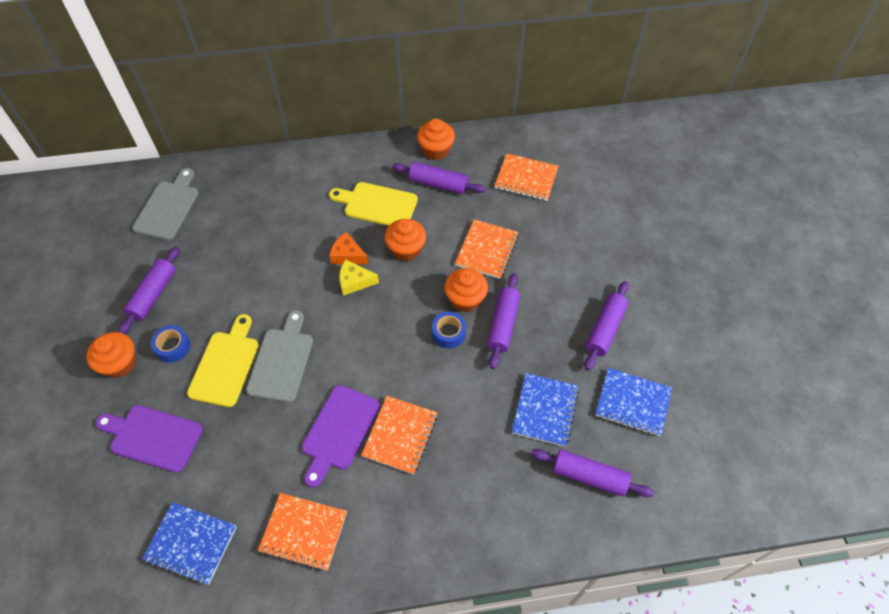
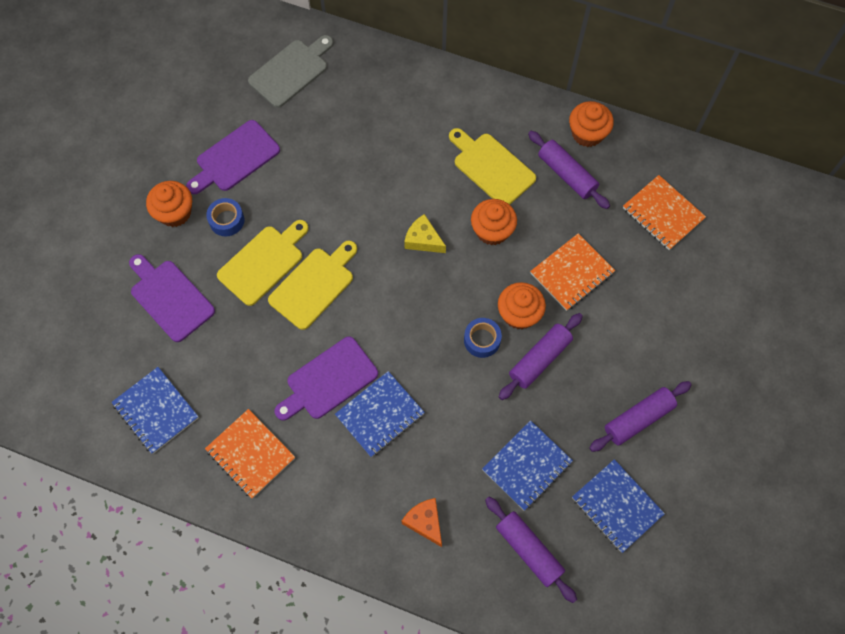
camera: 30 degrees right, 10 degrees up
purple rolling pin [119,246,179,334] -> purple cutting board [186,120,280,194]
grey cutting board [246,310,313,403] -> yellow cutting board [268,241,357,330]
orange cheese [329,232,369,264] -> orange cheese moved to [401,498,442,547]
orange notebook [361,396,437,475] -> blue notebook [335,371,425,457]

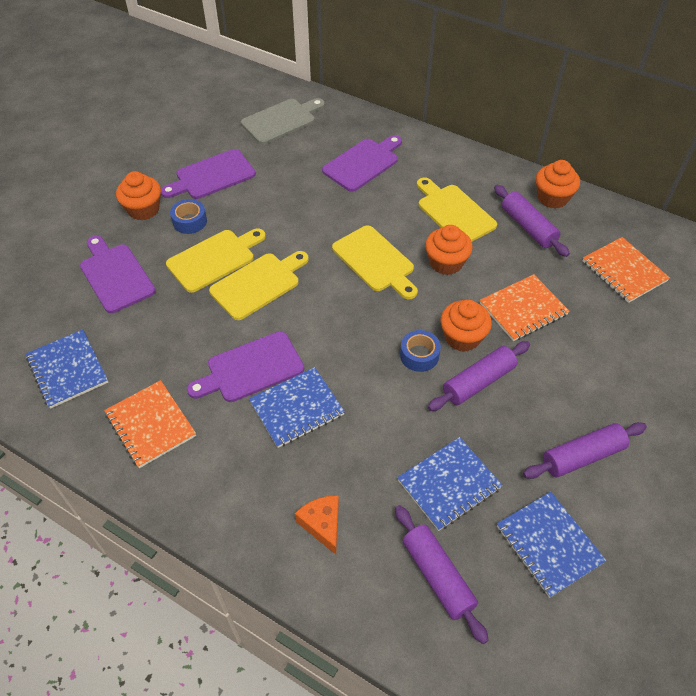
camera: 10 degrees right, 15 degrees down
yellow cheese [404,214,446,253] -> yellow cutting board [332,225,418,299]
none -> purple cutting board [322,135,402,192]

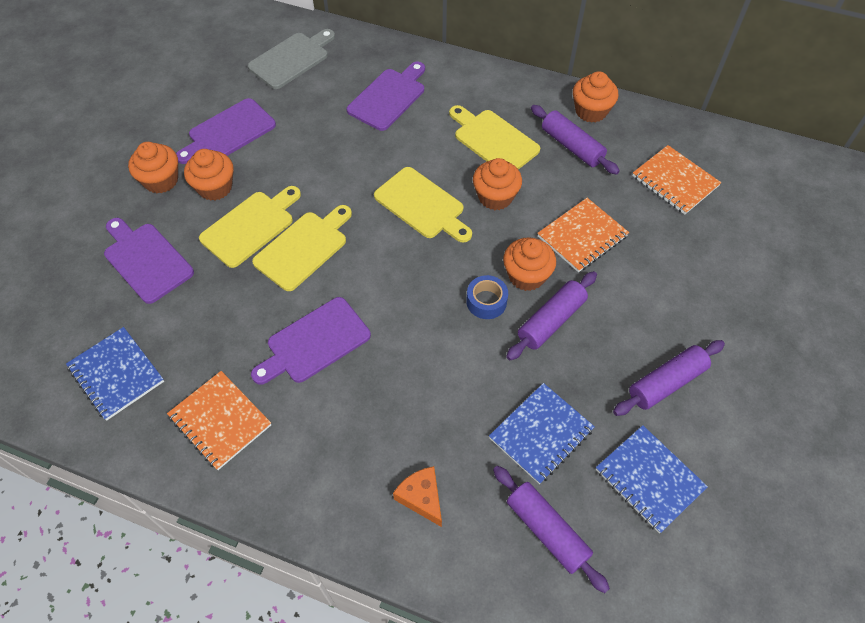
camera: 10 degrees left, 5 degrees up
blue tape [170,199,207,234] -> orange cupcake [184,149,234,201]
blue notebook [249,367,345,448] -> none

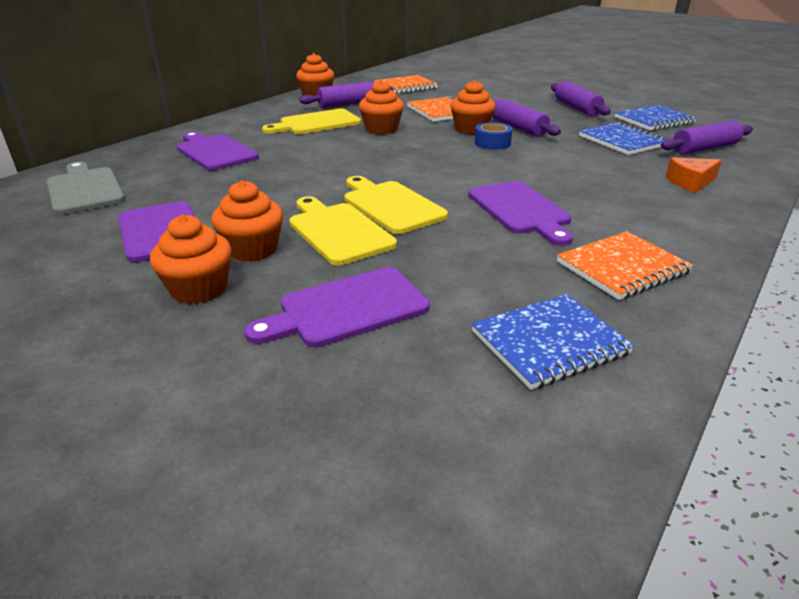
camera: 75 degrees left, 25 degrees down
yellow cutting board [374,167,472,243] -> none

